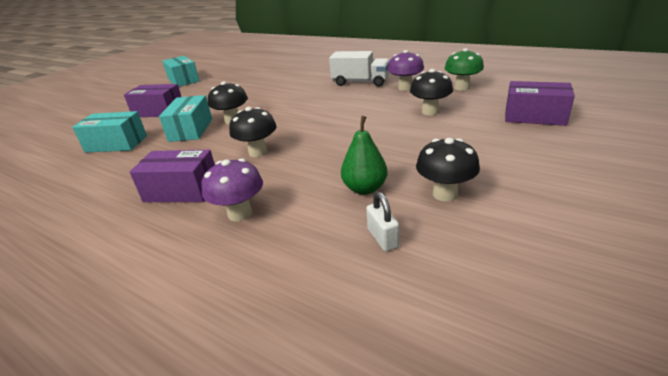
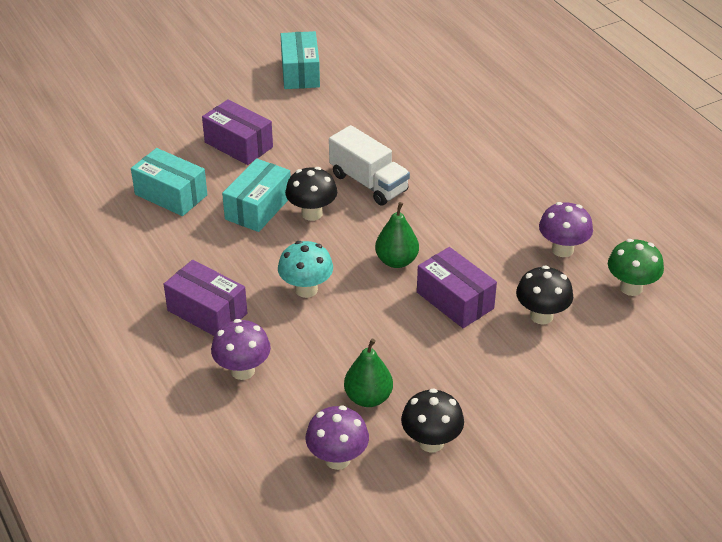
camera: 25 degrees right, 10 degrees up
black mushroom [229,107,277,157] -> turquoise mushroom [278,241,333,298]
white truck [329,51,390,87] -> white truck moved to [329,125,410,206]
white padlock [366,192,399,251] -> purple mushroom [306,406,369,470]
purple box [505,81,575,126] -> purple box moved to [417,247,497,328]
none -> green pear [375,202,419,268]

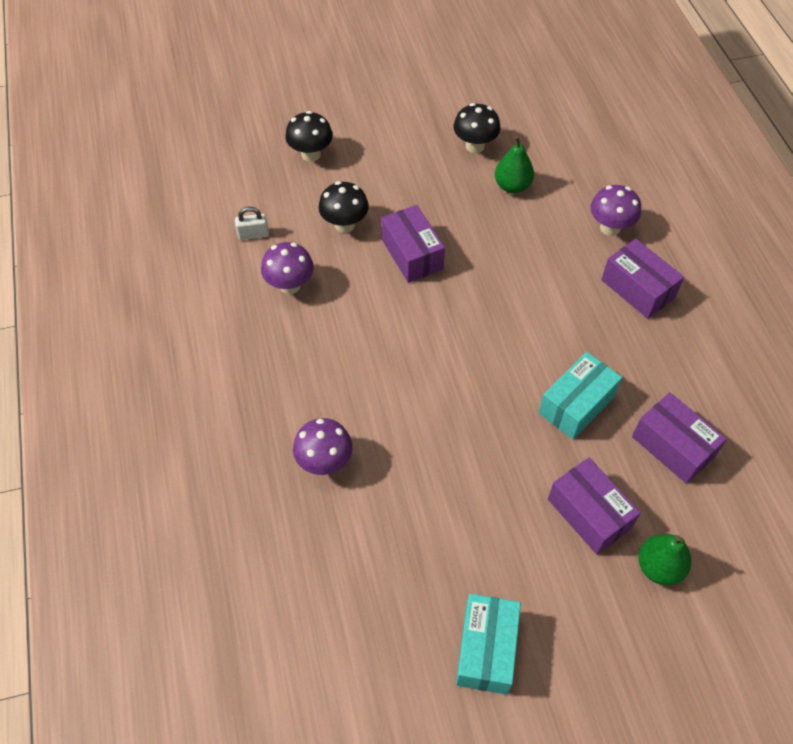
camera: 165 degrees left, 15 degrees up
turquoise box [131,148,207,216] -> purple box [632,392,727,484]
turquoise mushroom [278,241,333,298] -> none
black mushroom [285,167,337,221] -> black mushroom moved to [285,111,333,162]
purple mushroom [306,406,369,470] -> purple mushroom moved to [293,418,353,475]
white truck [329,125,410,206] -> none
green pear [375,202,419,268] -> green pear moved to [638,534,691,585]
green mushroom [608,239,664,296] -> white padlock [235,207,269,240]

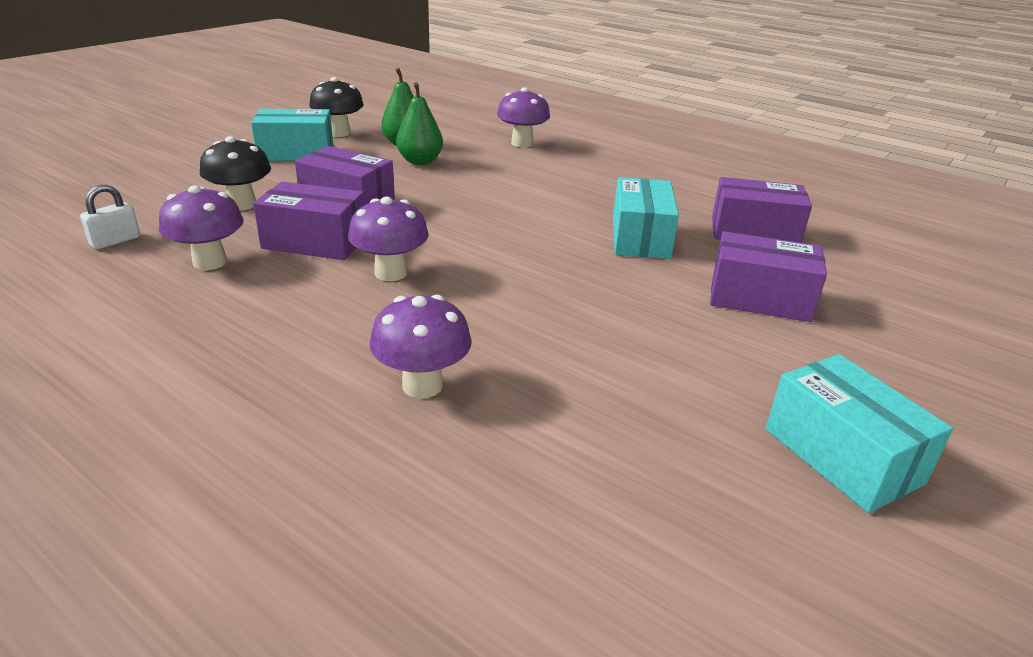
camera: 40 degrees left, 25 degrees down
black mushroom [285,111,333,162] -> none
purple box [601,239,684,319] -> purple box moved to [253,181,365,260]
green pear [638,534,691,585] -> green pear moved to [396,82,443,165]
none -> turquoise box [251,109,333,161]
none -> purple mushroom [348,197,429,281]

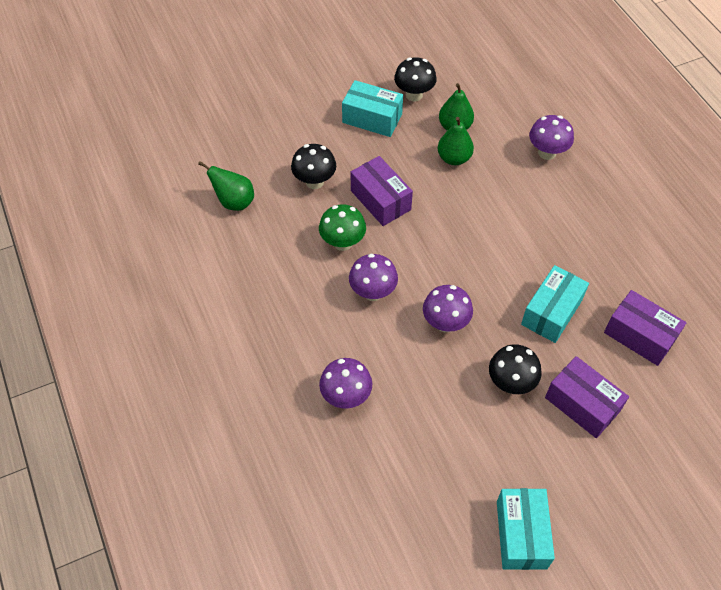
camera: 30 degrees right, 25 degrees up
white padlock [80,185,140,249] -> green pear [198,161,254,211]
purple mushroom [159,185,244,270] -> purple mushroom moved to [423,285,473,332]
purple box [253,181,365,260] -> green mushroom [319,204,366,251]
none -> black mushroom [489,344,542,394]

